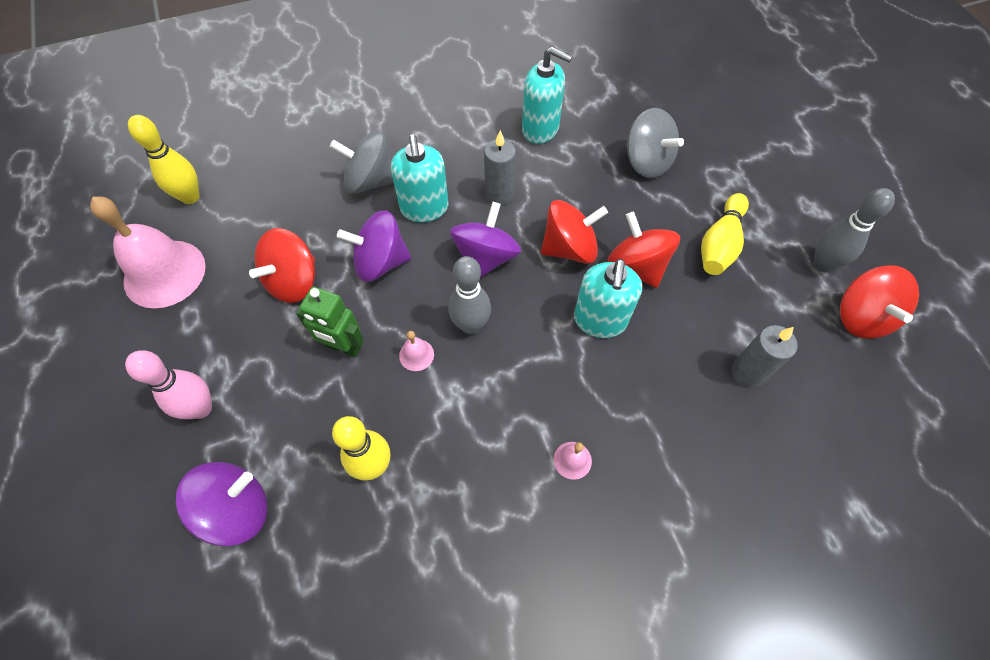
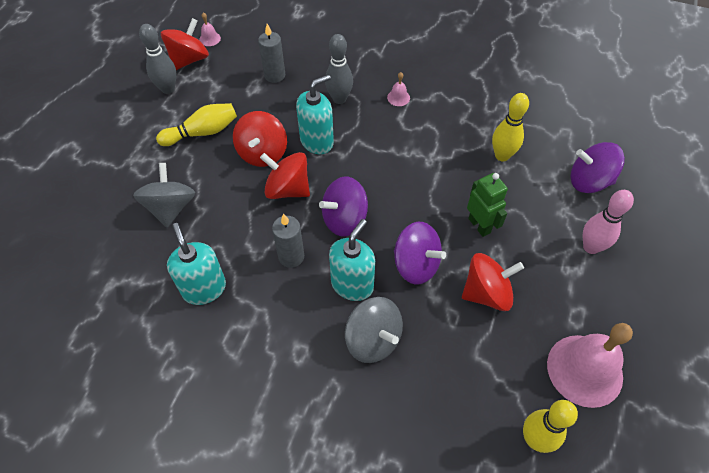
camera: 140 degrees left, 5 degrees down
pink bell [399,331,434,371] -> pink bell moved to [199,12,221,46]
grey bowling pin [448,256,491,334] -> grey bowling pin moved to [325,34,353,104]

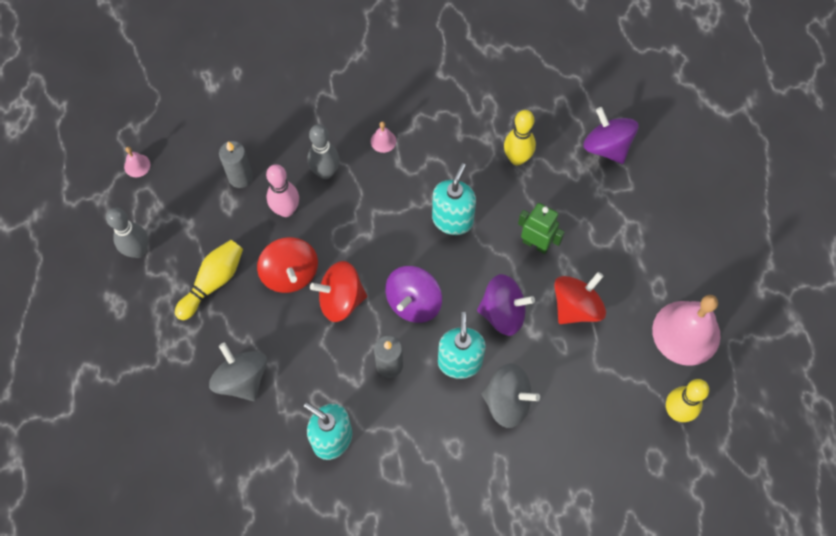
camera: 30 degrees left, 10 degrees up
red spinning top [161,18,209,70] -> none
turquoise soap dispenser [296,75,334,154] -> turquoise soap dispenser moved to [432,163,476,235]
purple spinning top [571,142,625,193] -> purple spinning top turned 75 degrees clockwise [583,107,638,164]
pink bowling pin [583,190,634,254] -> pink bowling pin moved to [266,164,299,217]

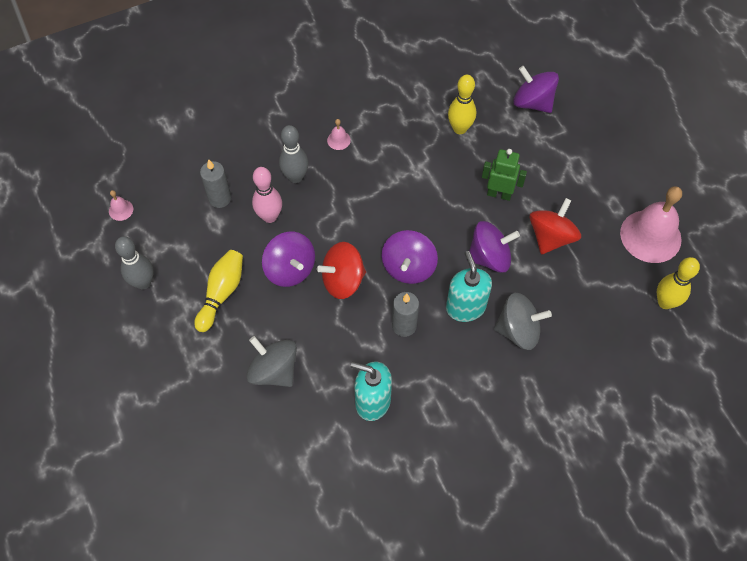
camera: 15 degrees left, 5 degrees down
red spinning top [257,237,318,293] -> purple spinning top [262,232,315,287]
turquoise soap dispenser [432,163,476,235] -> none

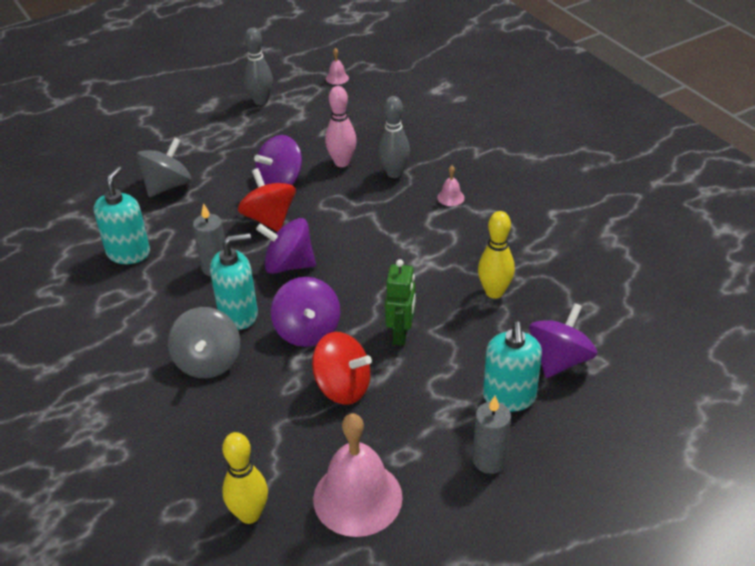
camera: 85 degrees right, 20 degrees down
yellow bowling pin [194,250,243,332] -> none
grey candle [200,159,231,208] -> grey candle moved to [473,396,511,474]
none -> turquoise soap dispenser [483,321,542,412]

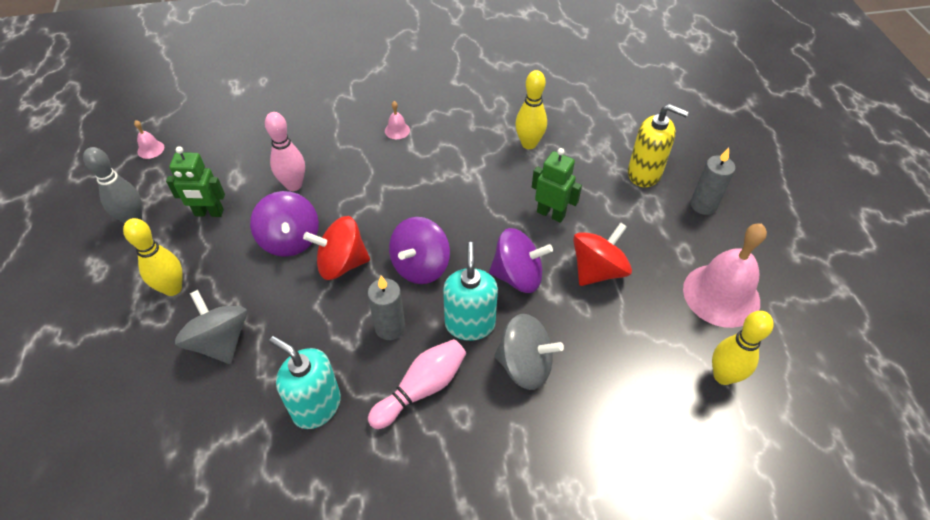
camera: 70 degrees left, 10 degrees up
grey bowling pin [378,96,410,178] -> none
turquoise soap dispenser [483,321,542,412] -> yellow soap dispenser [628,104,689,187]
purple spinning top [529,303,597,378] -> none
none -> yellow bowling pin [123,218,183,296]
none -> green robot [166,146,225,217]
none -> pink bowling pin [368,339,466,429]

